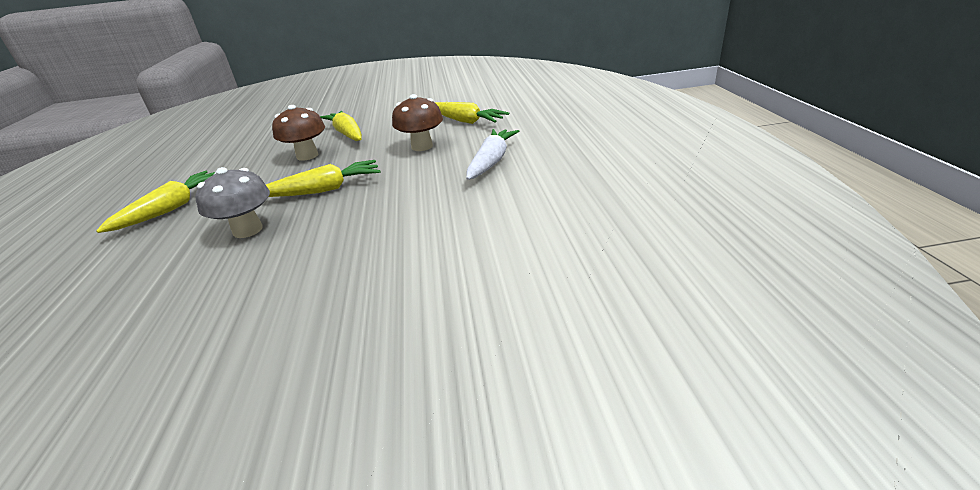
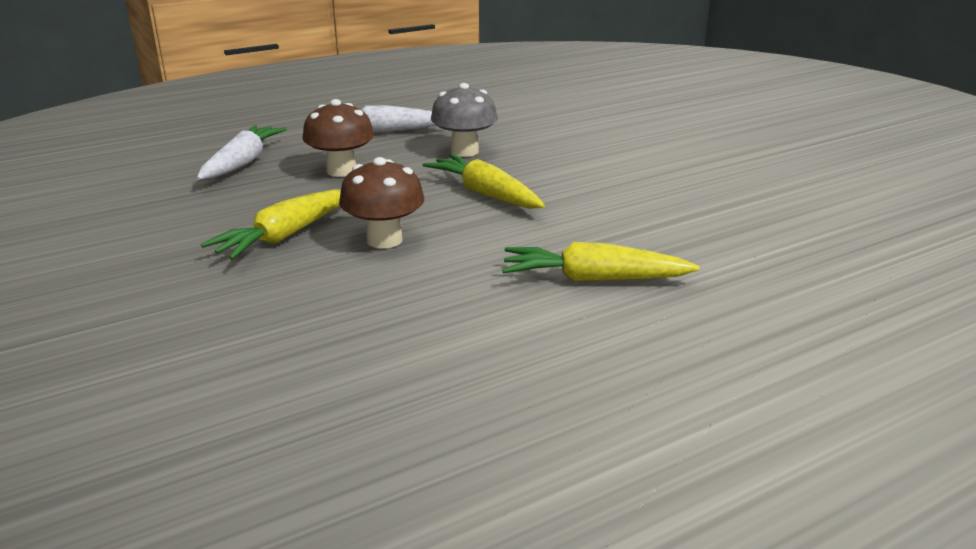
camera: 115 degrees left, 5 degrees down
grey mushroom [195,167,270,238] -> grey mushroom moved to [431,83,498,157]
yellow carrot [435,102,509,124] -> white carrot [197,125,287,180]

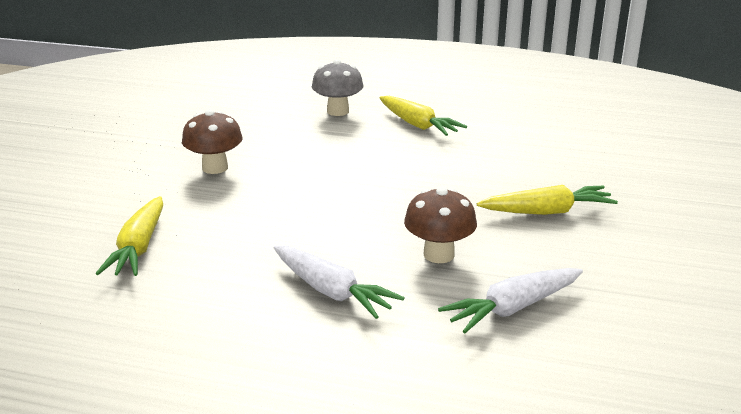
camera: 135 degrees left, 0 degrees up
brown mushroom [339,157,424,248] -> brown mushroom moved to [182,110,243,174]
yellow carrot [422,154,545,209] -> yellow carrot moved to [96,196,163,276]
grey mushroom [431,83,498,157] -> grey mushroom moved to [312,60,364,116]

